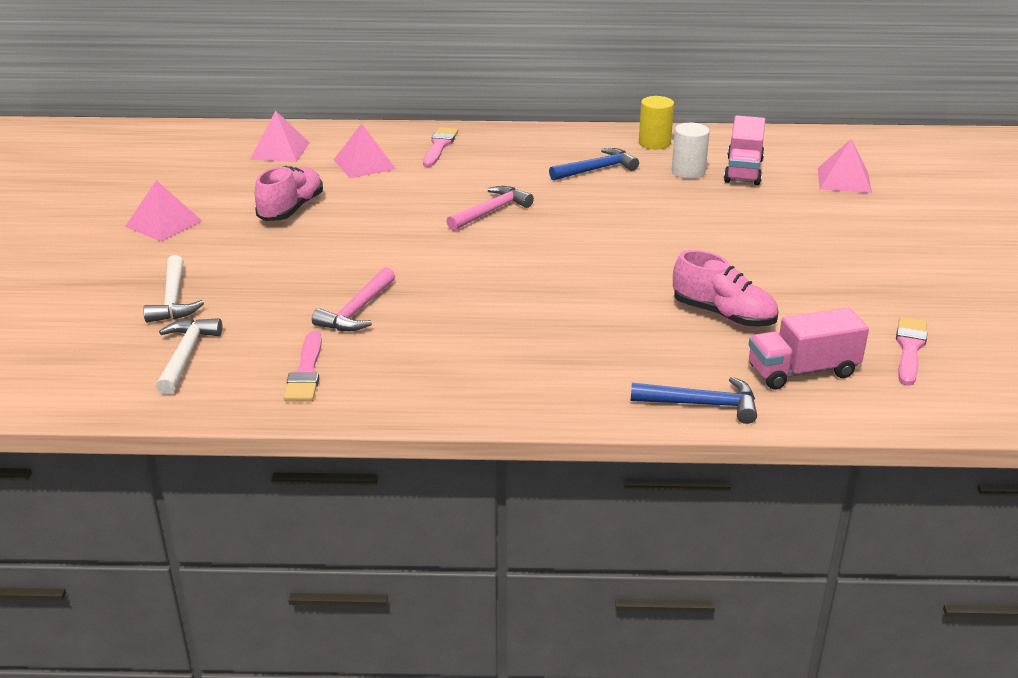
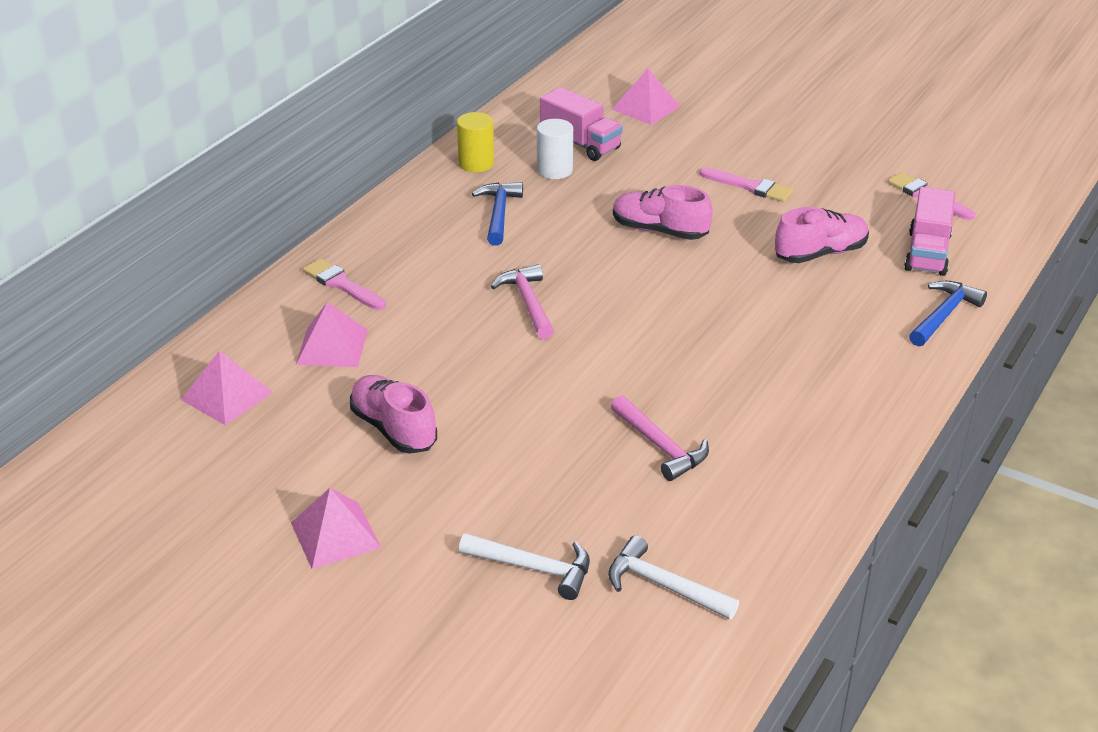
camera: 60 degrees left, 5 degrees up
pink brush [284,331,322,401] -> pink brush moved to [699,167,793,202]
none -> pink shoe [613,185,713,240]

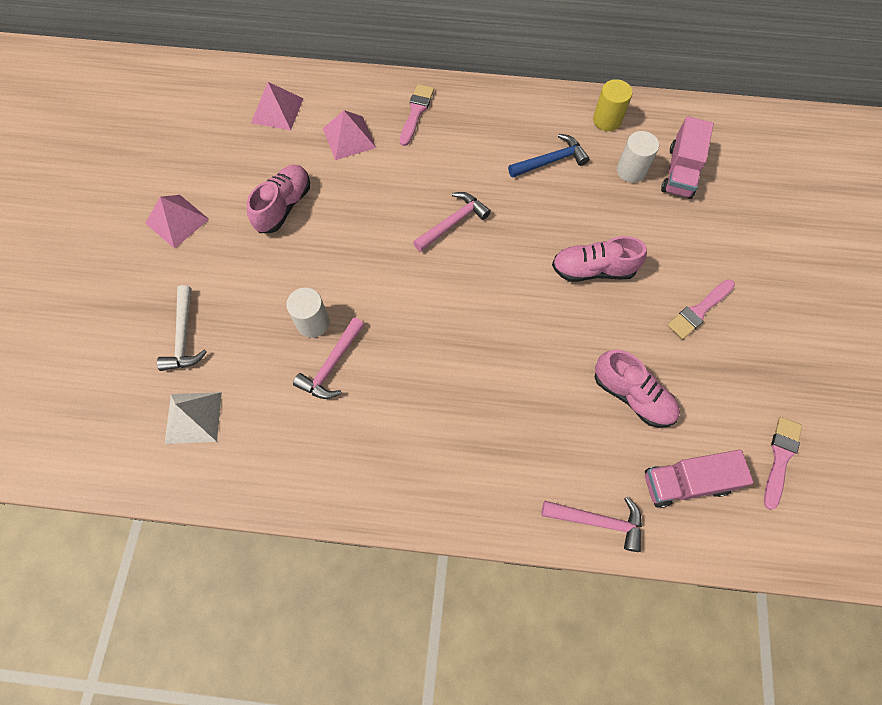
camera: 65 degrees right, 30 degrees up
white hammer [608,535,739,620] -> white pyramid [165,392,222,444]
pink pyramid [612,68,681,125] -> none
pink shoe [613,185,713,240] -> pink shoe turned 90 degrees counterclockwise [552,236,647,282]
pink brush [699,167,793,202] -> pink brush turned 45 degrees clockwise [667,279,735,339]
blue hammer [909,281,987,347] -> pink hammer [541,497,642,552]
none -> white cylinder [286,288,330,338]

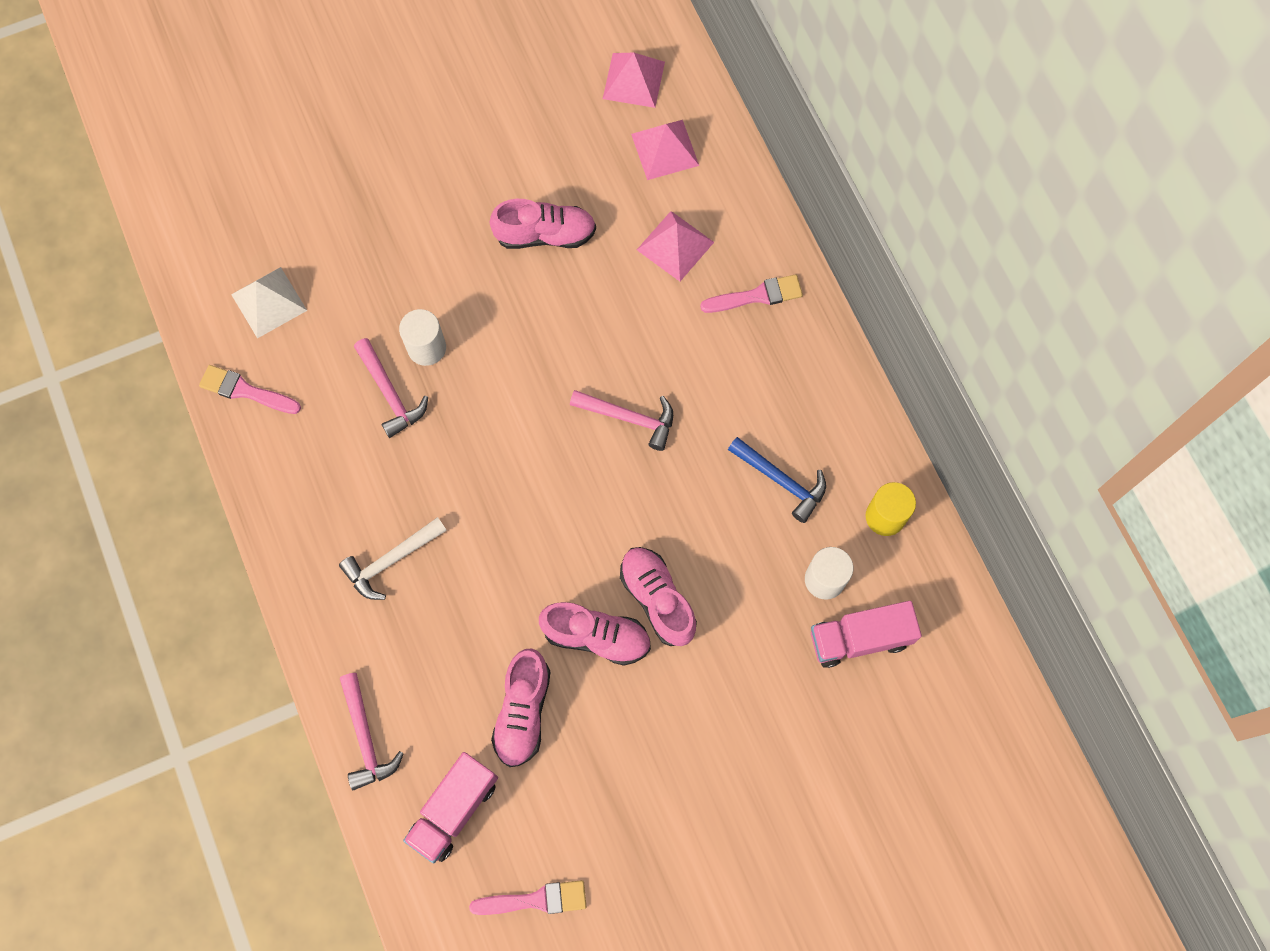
camera: 60 degrees right, 5 degrees up
pink pyramid [145,195,209,249] -> pink pyramid moved to [603,53,665,108]
white hammer [157,285,207,371] -> white hammer moved to [339,517,447,600]
pink hammer [293,317,365,399] -> pink hammer turned 120 degrees counterclockwise [354,338,428,438]
pink truck [645,450,754,508] -> pink truck turned 105 degrees counterclockwise [403,752,498,863]
pink brush [667,279,735,339] -> pink brush moved to [199,365,301,414]
none -> pink shoe [539,602,651,666]

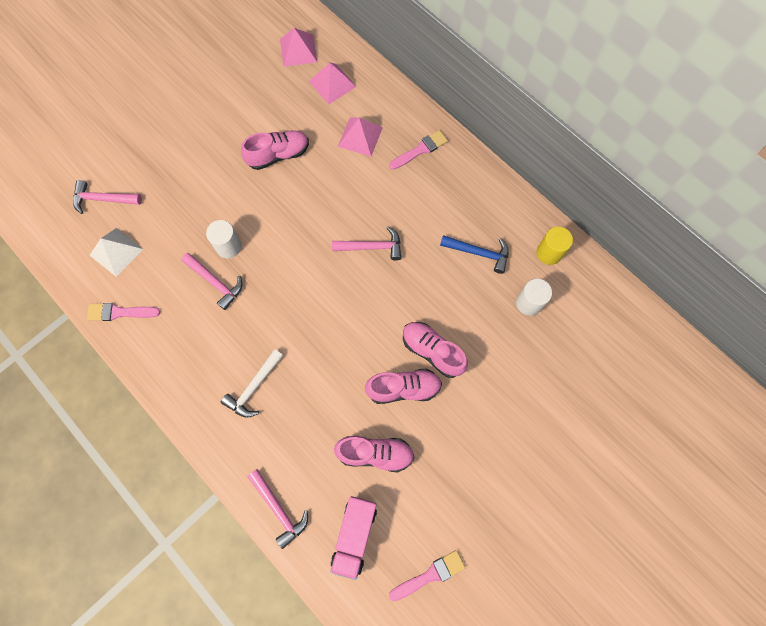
camera: 20 degrees left, 0 degrees up
pink shoe [491,648,550,767] -> pink shoe turned 75 degrees counterclockwise [334,436,414,472]
pink truck [811,601,922,668] -> none
none -> pink hammer [73,180,142,214]

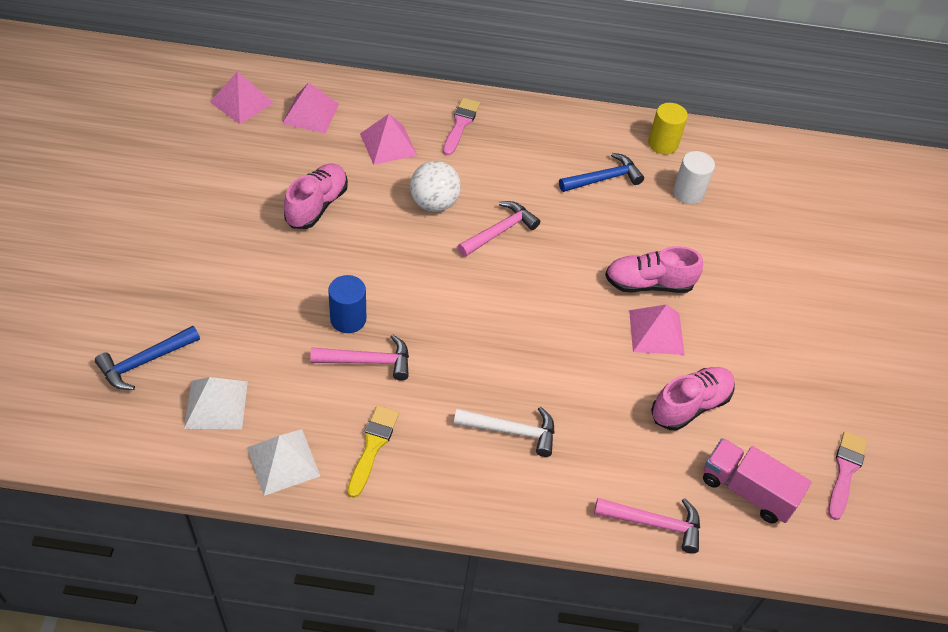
camera: 45 degrees left, 20 degrees down
pink hammer [73,180,142,214] -> blue hammer [95,326,200,390]
pink brush [87,303,160,321] -> white pyramid [247,429,320,496]
white cylinder [206,220,242,258] -> blue cylinder [328,275,366,333]
white hammer [221,349,283,418] -> white hammer turned 75 degrees counterclockwise [454,406,555,457]
pink truck [330,496,377,580] -> pink truck turned 150 degrees clockwise [703,438,811,523]
pink shoe [365,369,442,404] -> pink pyramid [629,304,685,355]
none -> yellow brush [347,405,399,498]
none -> white ball [410,161,461,212]

